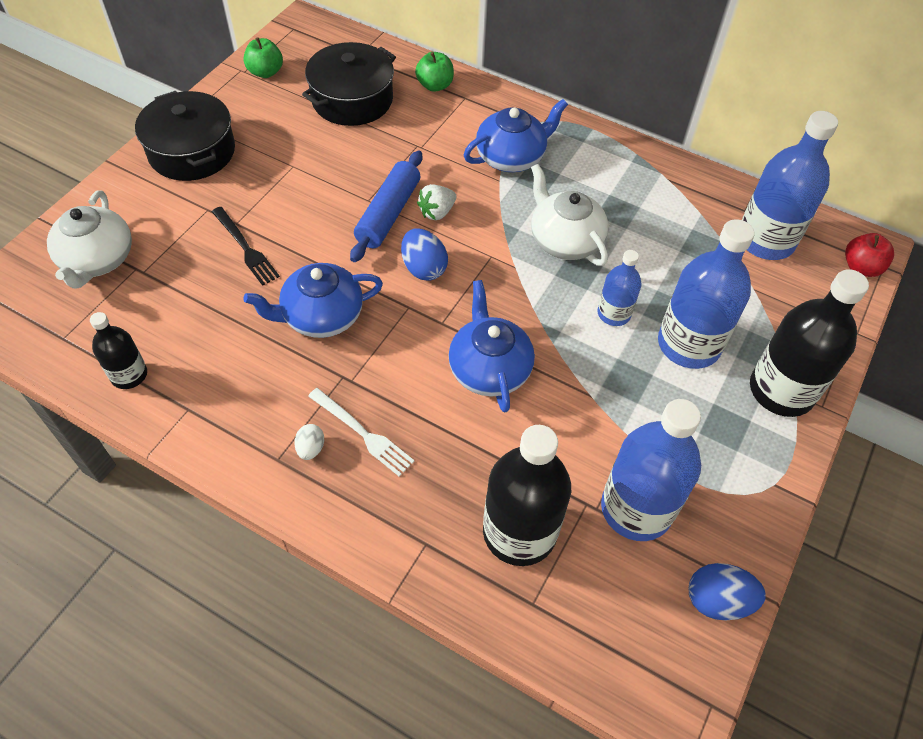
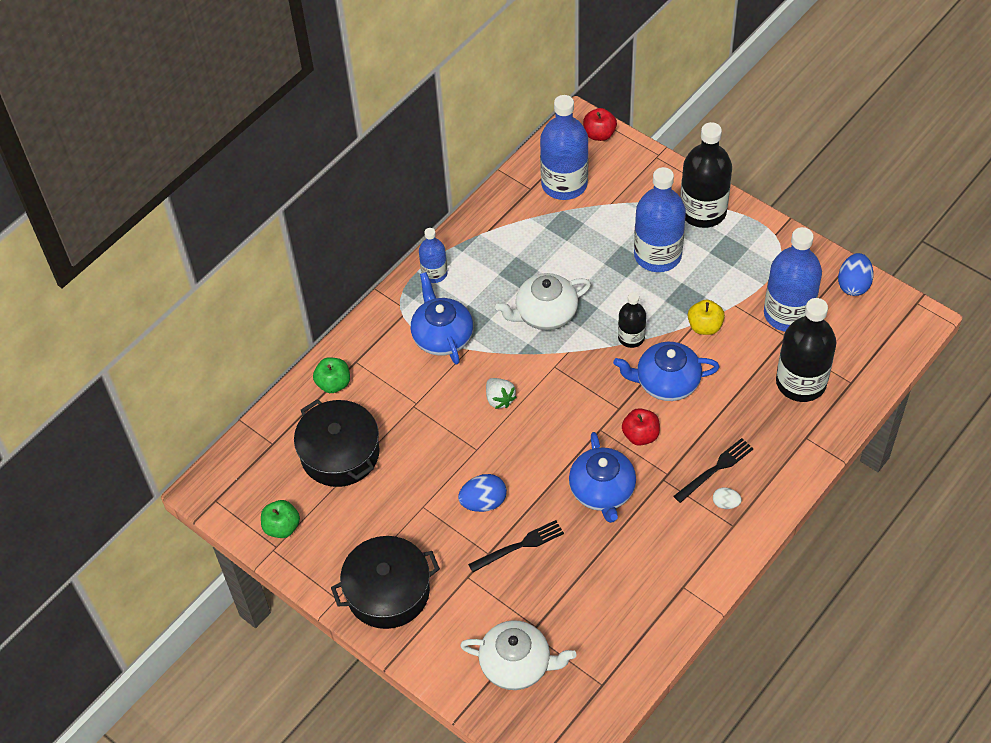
camera: 75 degrees left, 0 degrees up
black bottle [90,312,147,389] -> black bottle moved to [618,292,646,348]
white fork [308,388,414,476] -> black fork [674,438,754,503]
blue rolling pin [350,150,422,262] -> none
blue egg [401,228,448,281] -> blue egg moved to [458,474,507,512]
blue bottle [598,250,641,326] -> blue bottle moved to [419,228,448,283]
none -> red apple [622,408,660,446]
none -> yellow apple [688,299,725,335]

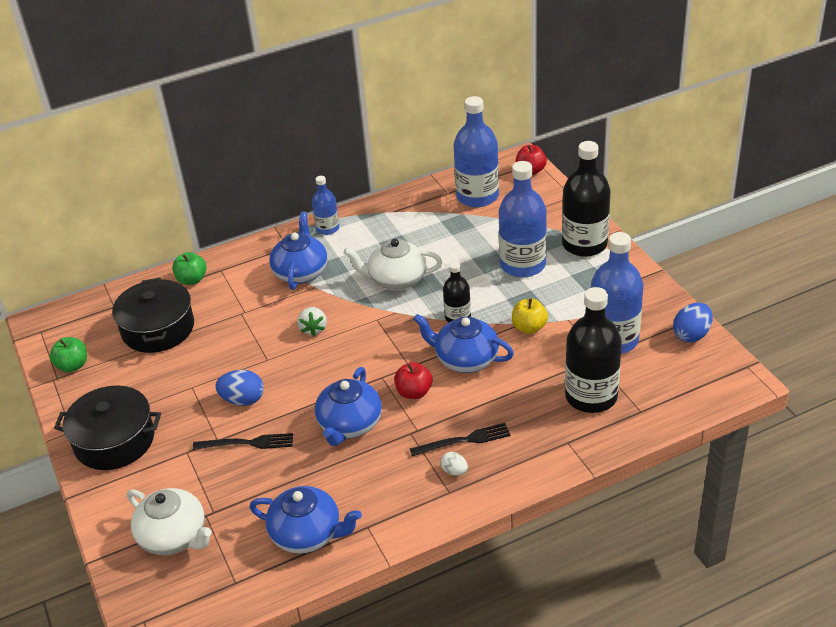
camera: 25 degrees right, 15 degrees down
none -> blue teapot [250,486,362,554]

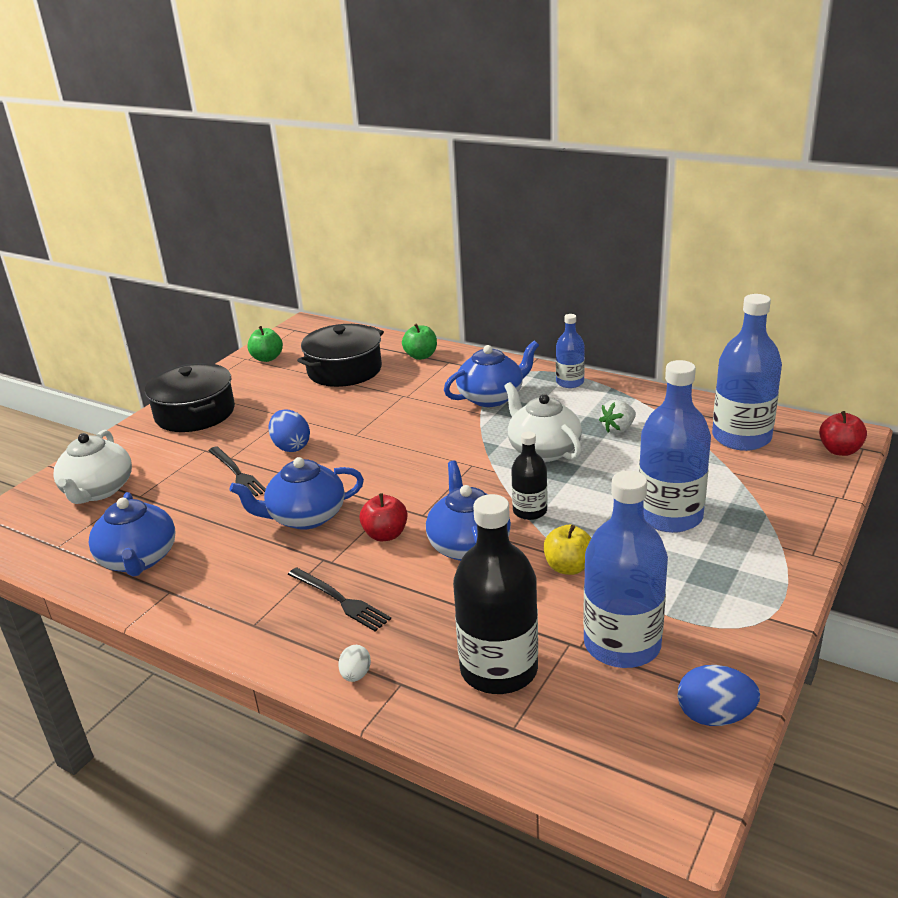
camera: 55 degrees right, 10 degrees down
white strawberry [297,307,327,336] -> white strawberry moved to [599,400,636,434]
white egg [441,452,468,476] -> white egg moved to [338,645,371,682]
black bottle [562,141,611,257] -> none

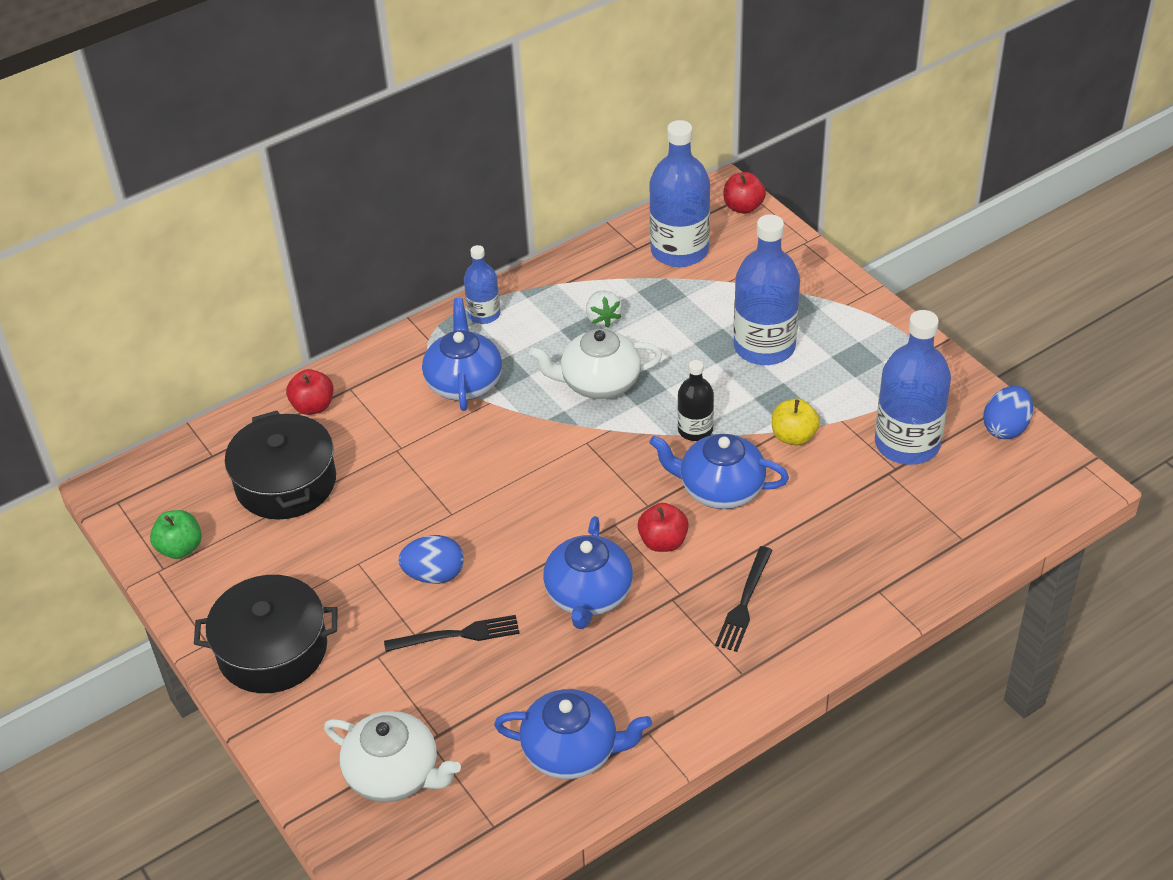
camera: 65 degrees left, 15 degrees up
black fork [288,567,391,632] -> black fork turned 135 degrees clockwise [715,546,773,652]
white egg [338,645,371,682] -> none
green apple [402,323,437,360] -> red apple [286,369,333,415]
black bottle [453,494,538,694] -> none

